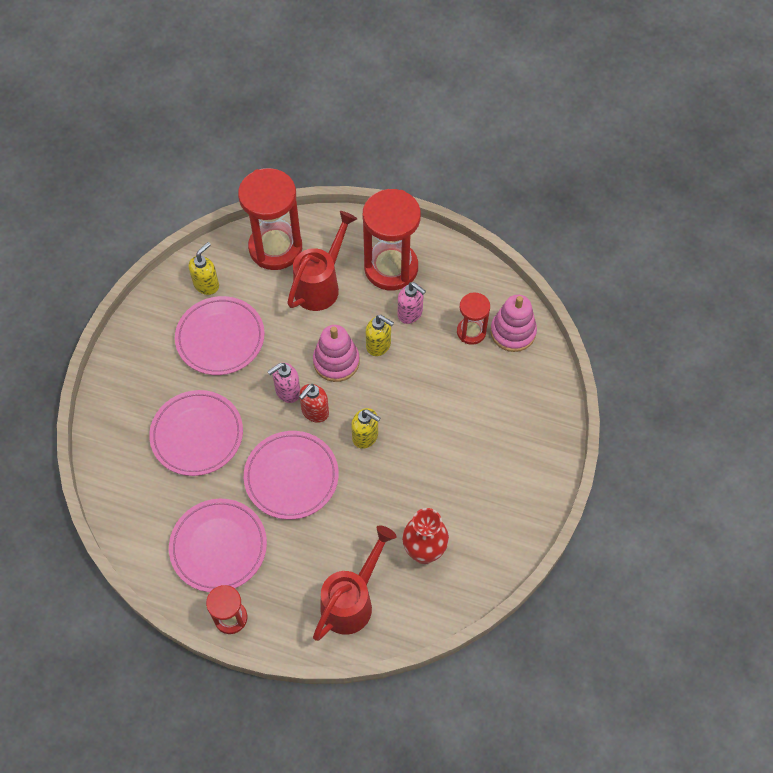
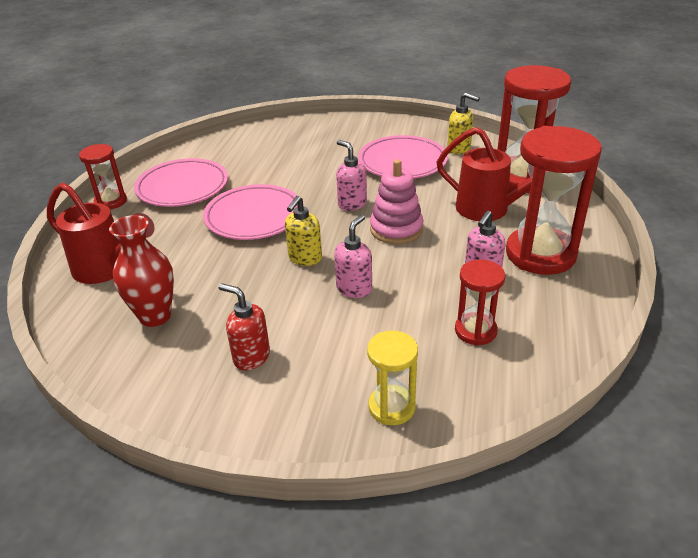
camera: 85 degrees right, 25 degrees down
pink plate [149,390,243,476] -> none
red soap dispenser [299,384,329,423] -> red soap dispenser moved to [219,283,270,371]
yellow soap dispenser [366,315,394,356] -> none
pink stacking toy [490,295,537,352] -> none
none -> pink soap dispenser [334,214,372,298]
none -> yellow hourglass [367,331,418,425]

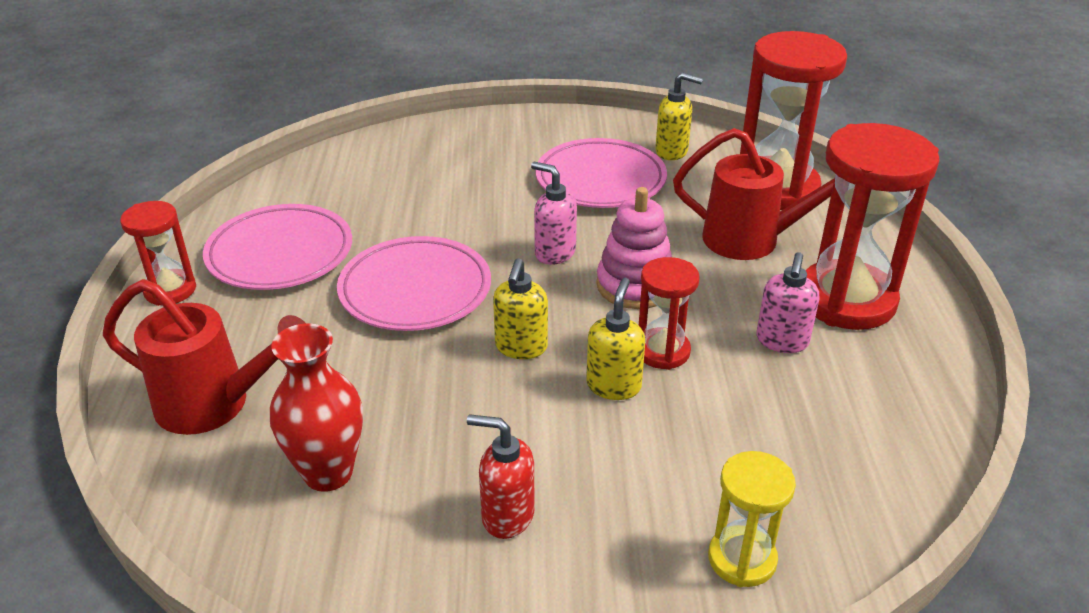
camera: 15 degrees left, 0 degrees up
pink soap dispenser [334,214,372,298] -> yellow soap dispenser [586,278,645,400]
red hourglass [455,259,506,346] -> red hourglass moved to [639,257,700,370]

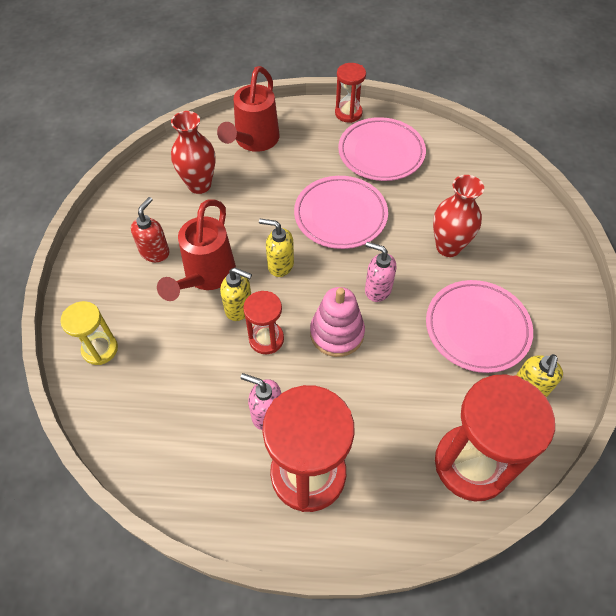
camera: 95 degrees right, 20 degrees up
pink soap dispenser [531,162,577,265] -> pink soap dispenser turned 105 degrees counterclockwise [365,242,397,302]
red watering can [673,128,835,260] -> red watering can moved to [157,199,236,301]
none -> red vase [433,175,484,257]

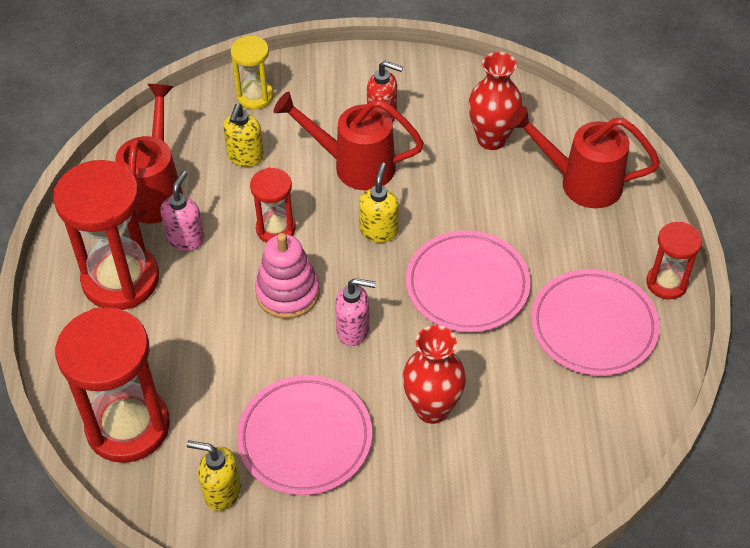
camera: 85 degrees right, 5 degrees down
yellow soap dispenser [220,268,252,321] -> yellow soap dispenser moved to [223,104,264,167]
pink soap dispenser [365,242,397,302] -> pink soap dispenser turned 75 degrees clockwise [335,278,376,346]
none -> red watering can [115,84,183,223]

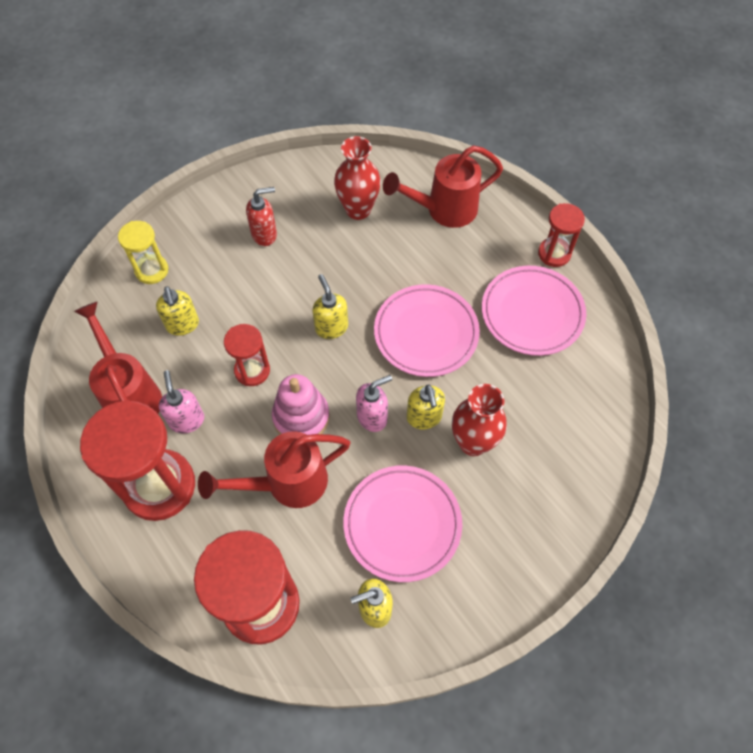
camera: 35 degrees left, 10 degrees up
red watering can [273,91,424,191] -> red watering can moved to [198,431,351,508]
none -> yellow soap dispenser [407,384,445,430]

